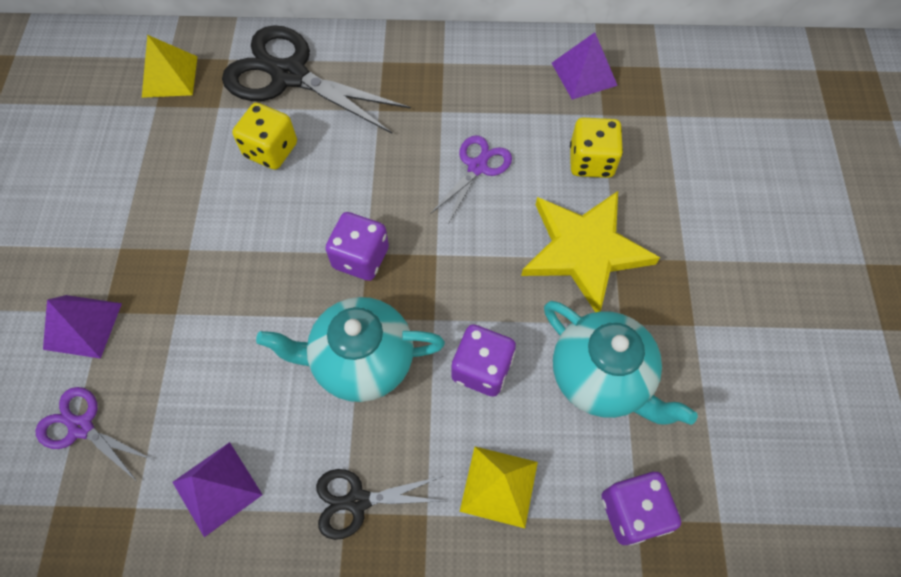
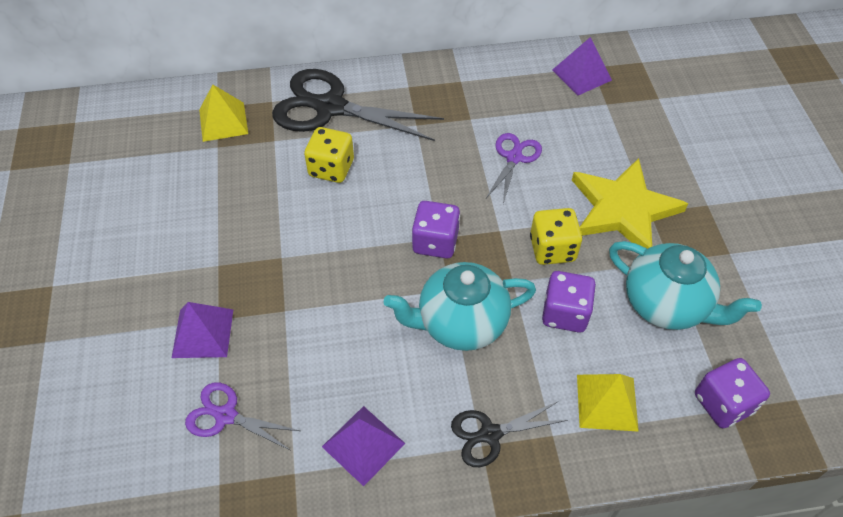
camera: 10 degrees left, 10 degrees down
yellow dice [570,118,623,178] -> yellow dice moved to [530,208,582,265]

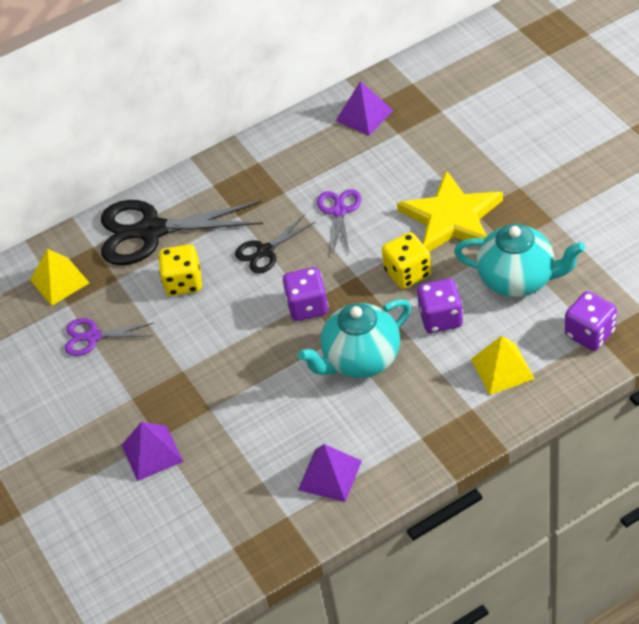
camera: 15 degrees left, 5 degrees down
purple scissors [185,383,300,451] -> purple scissors moved to [65,318,154,356]
black scissors [451,401,568,467] -> black scissors moved to [235,214,316,274]

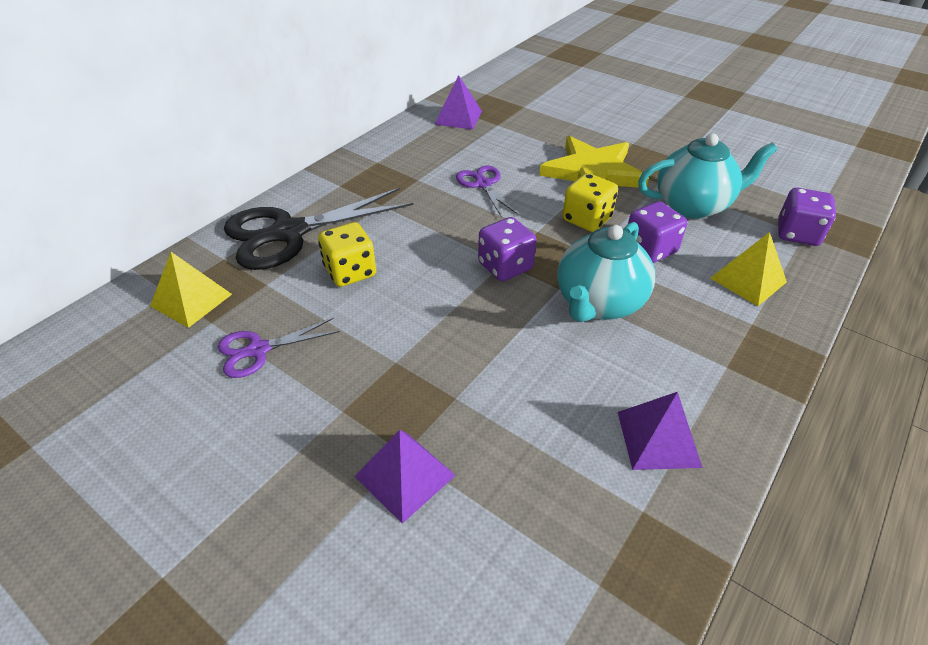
camera: 30 degrees left, 5 degrees down
black scissors [235,214,316,274] -> none

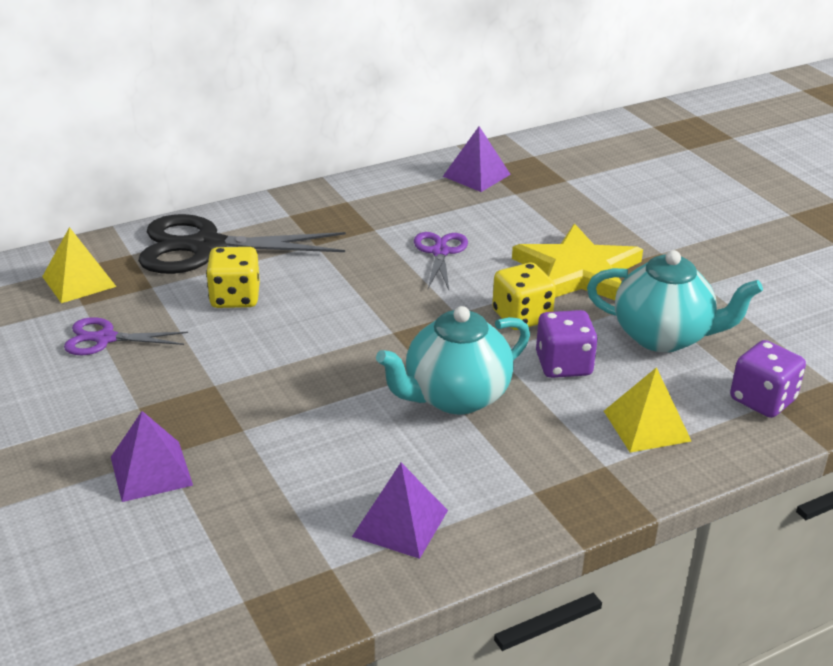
camera: 25 degrees right, 10 degrees down
purple dice [478,217,537,281] -> none

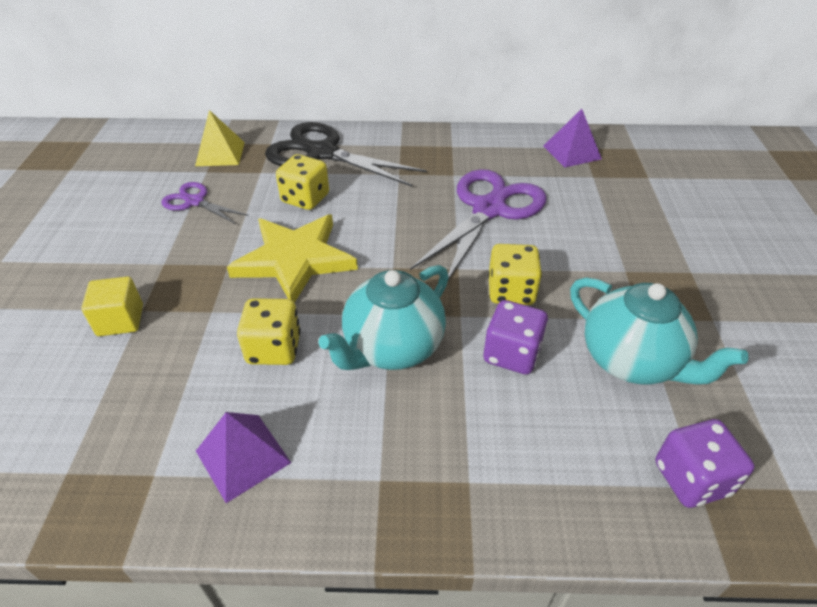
camera: 30 degrees right, 10 degrees up
purple pyramid [111,411,193,502] -> yellow cube [81,277,143,336]
turquoise teapot [376,306,530,414] -> turquoise teapot turned 45 degrees counterclockwise [318,265,449,370]
purple scissors [414,232,468,290] -> purple scissors [410,169,547,280], size x1.92
yellow star [512,224,643,300] -> yellow star moved to [227,215,358,303]
yellow pyramid [604,367,691,453] -> none
none -> yellow dice [237,298,301,365]

